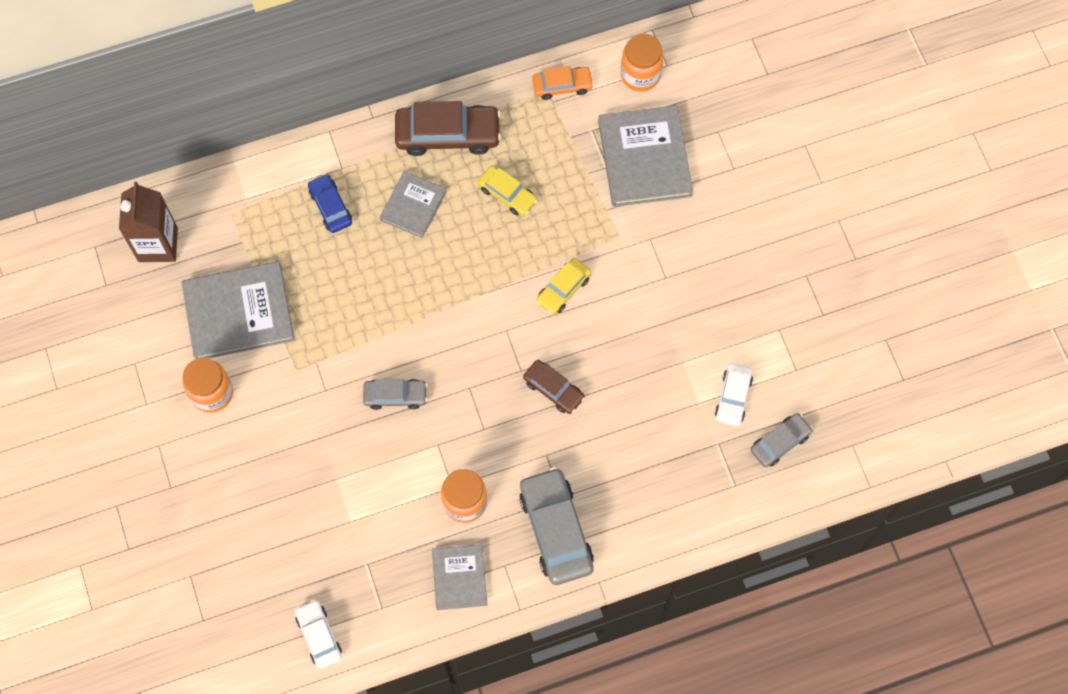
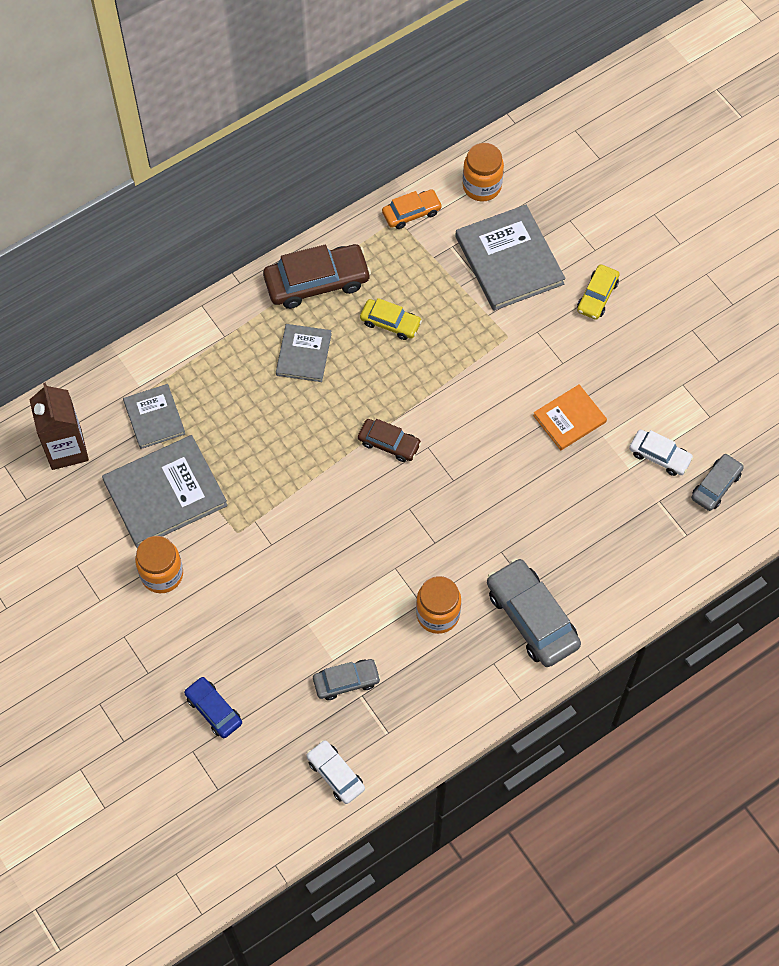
camera: 15 degrees left, 5 degrees down
blue car [308,174,352,233] -> blue car moved to [184,677,242,738]
grey car [363,379,427,410] -> grey car moved to [313,659,381,700]
grey book [432,544,487,610] -> grey book moved to [123,384,185,449]
brown car [523,360,585,414] -> brown car moved to [358,419,421,462]
yellow car [536,258,591,315] -> yellow car moved to [577,264,619,320]
white car [715,364,753,427] -> white car turned 60 degrees counterclockwise [629,430,693,476]
none -> orange book [533,384,607,450]

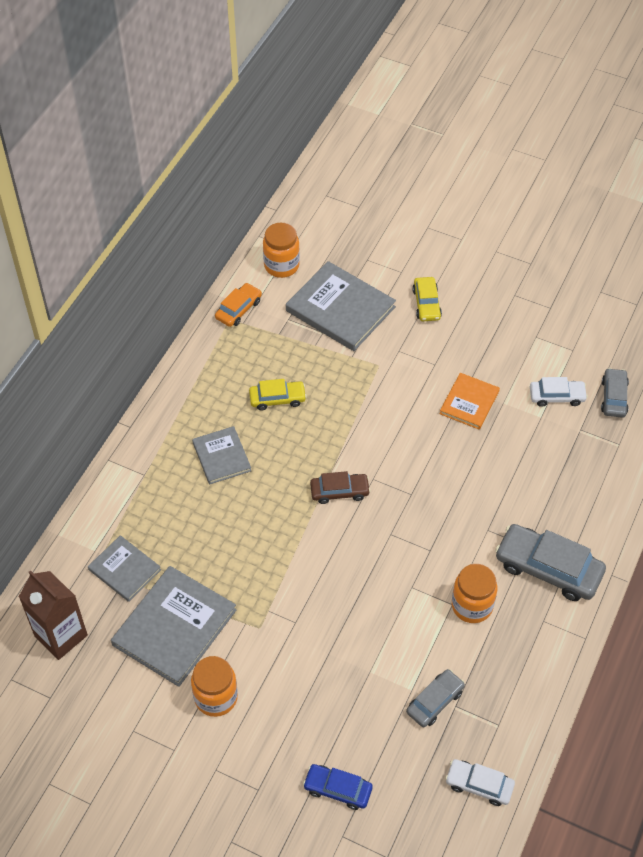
camera: 30 degrees left, 10 degrees down
brown car [263,244,371,309] -> none

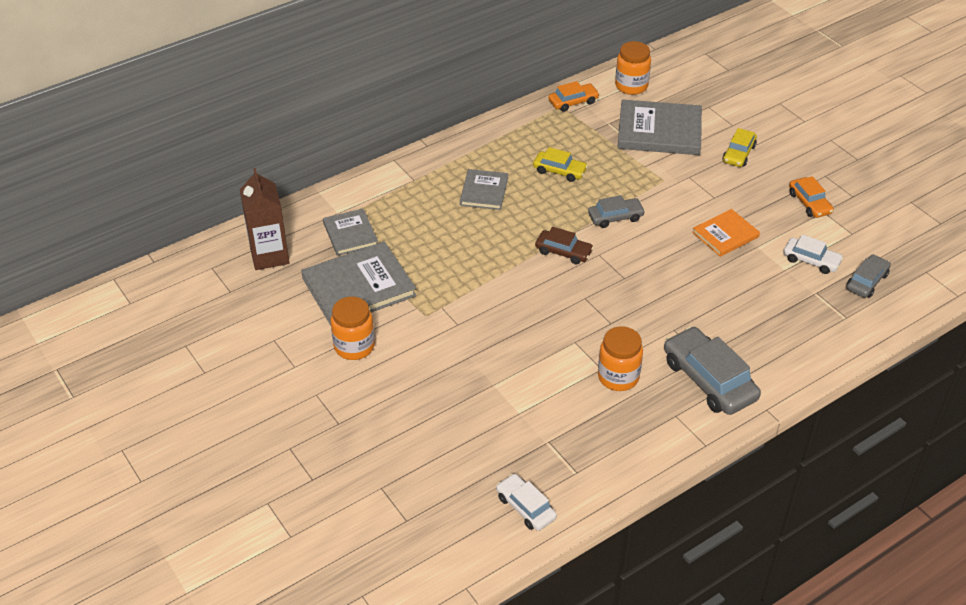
camera: 30 degrees right, 10 degrees down
grey book [286,261,396,351] -> grey book turned 60 degrees counterclockwise [617,99,702,155]
blue car [303,764,373,810] -> none
grey car [406,669,465,727] -> grey car moved to [588,195,645,228]
none -> orange car [789,176,834,218]

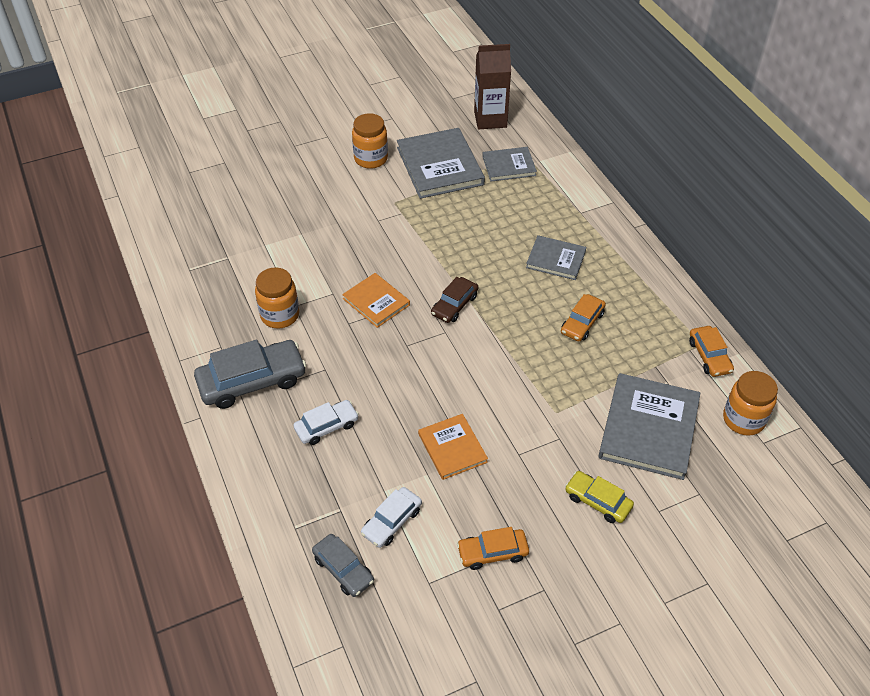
camera: 100 degrees right, 5 degrees up
white car [496,474,557,531] -> white car moved to [293,400,359,445]
yellow car [533,147,588,182] -> orange car [561,294,606,341]
grey car [588,195,645,228] -> none
none -> orange book [342,273,410,328]

